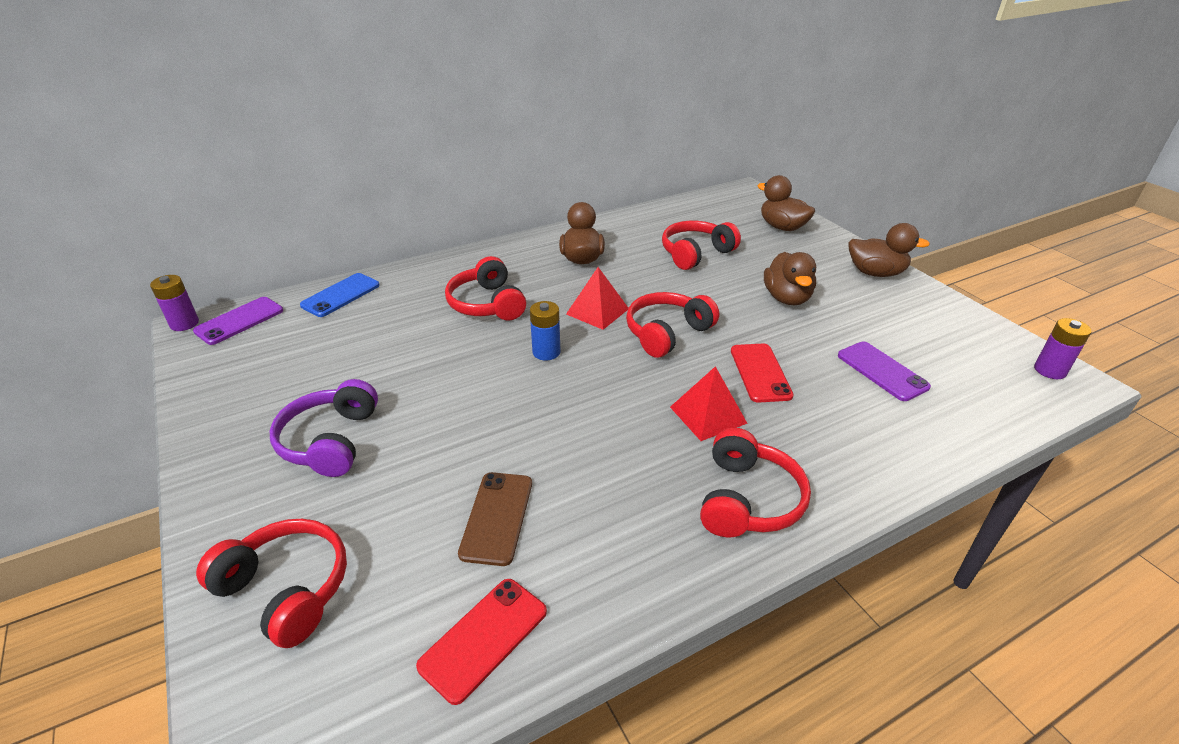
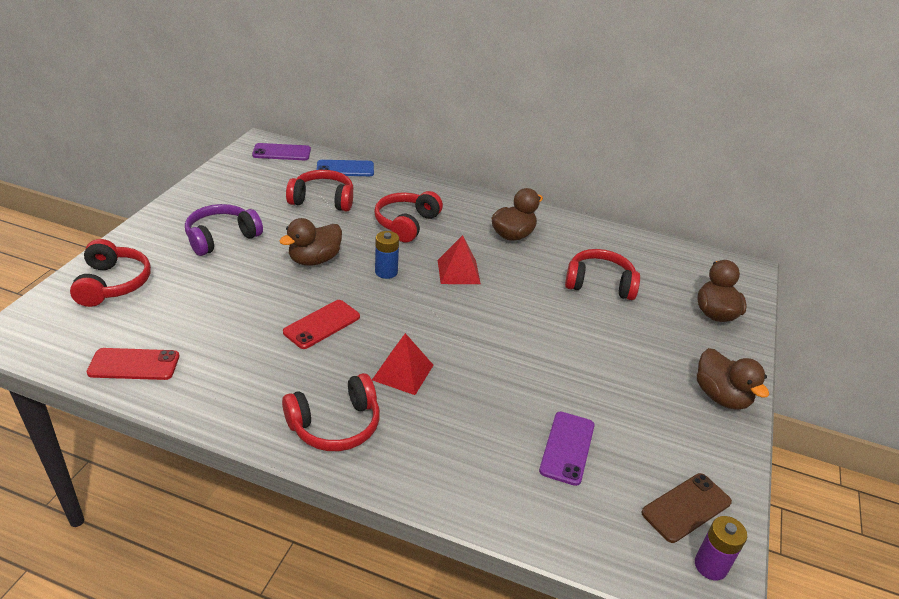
camera: 45 degrees right, 0 degrees up
purple battery [150,275,199,331] -> none
brown phone [458,472,532,566] -> brown phone moved to [641,473,732,543]
red headphones [626,292,719,358] -> red headphones moved to [286,170,353,212]
red phone [731,344,794,403] -> red phone moved to [283,300,360,349]
brown duck [764,252,816,305] -> brown duck moved to [280,218,342,266]

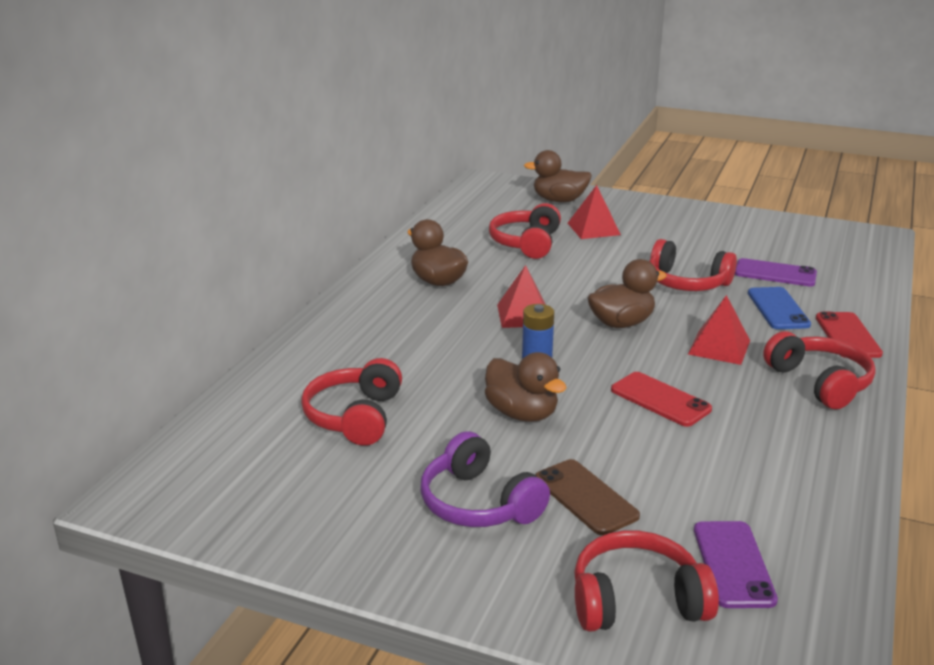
camera: 85 degrees left, 10 degrees down
red phone [87,348,179,380] -> red phone moved to [816,312,883,358]
purple phone [252,143,311,160] -> purple phone moved to [694,521,778,608]
blue phone [317,160,374,176] -> blue phone moved to [748,287,811,329]
red headphones [374,191,443,242] -> red headphones moved to [650,239,737,291]
brown phone [641,473,732,543] -> brown phone moved to [535,459,640,535]
purple battery [695,516,747,580] -> none
brown duck [697,348,769,410] -> brown duck moved to [588,259,667,328]
none -> red pyramid [568,185,621,239]

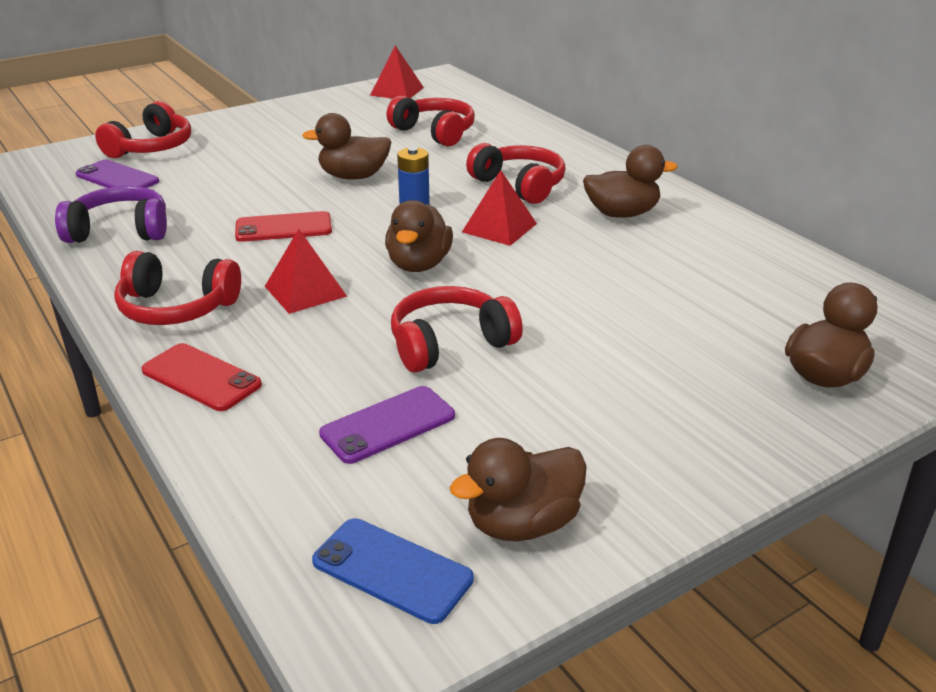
camera: 125 degrees right, 5 degrees up
purple headphones [420,431,550,527] -> purple headphones moved to [55,186,167,243]
red headphones [489,203,561,259] -> red headphones moved to [466,143,566,204]
brown phone [535,459,640,535] -> none
red pyramid [568,185,621,239] -> red pyramid moved to [370,46,424,99]
blue phone [748,287,811,329] -> blue phone moved to [312,518,474,624]
none -> brown duck [449,438,587,541]

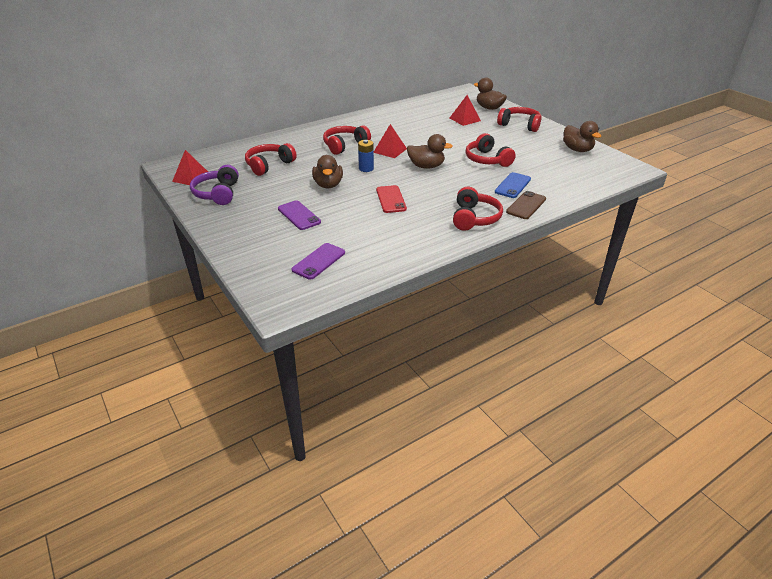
camera: 90 degrees left, 5 degrees up
purple headphones [55,186,167,243] -> purple headphones moved to [190,165,239,205]
red headphones [95,101,191,158] -> red headphones moved to [497,107,542,132]
red phone [141,343,262,411] -> brown phone [506,191,546,219]
red pyramid [265,229,347,314] -> red pyramid moved to [450,95,481,126]
blue phone [312,518,474,624] -> blue phone moved to [495,172,531,198]
purple phone [319,386,455,464] -> purple phone moved to [278,200,321,230]
brown duck [583,145,677,218] -> none

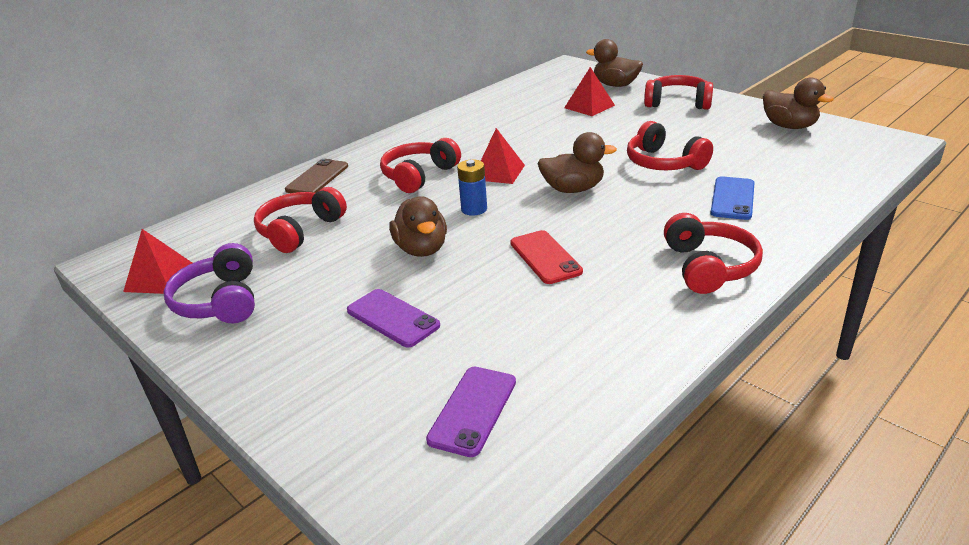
camera: 10 degrees left, 5 degrees down
brown phone [506,191,546,219] -> brown phone moved to [285,159,348,193]

